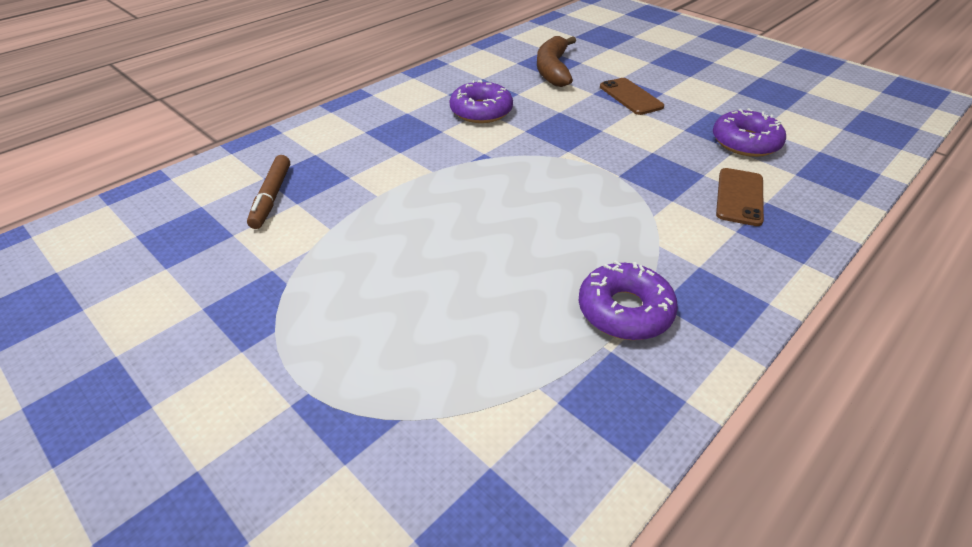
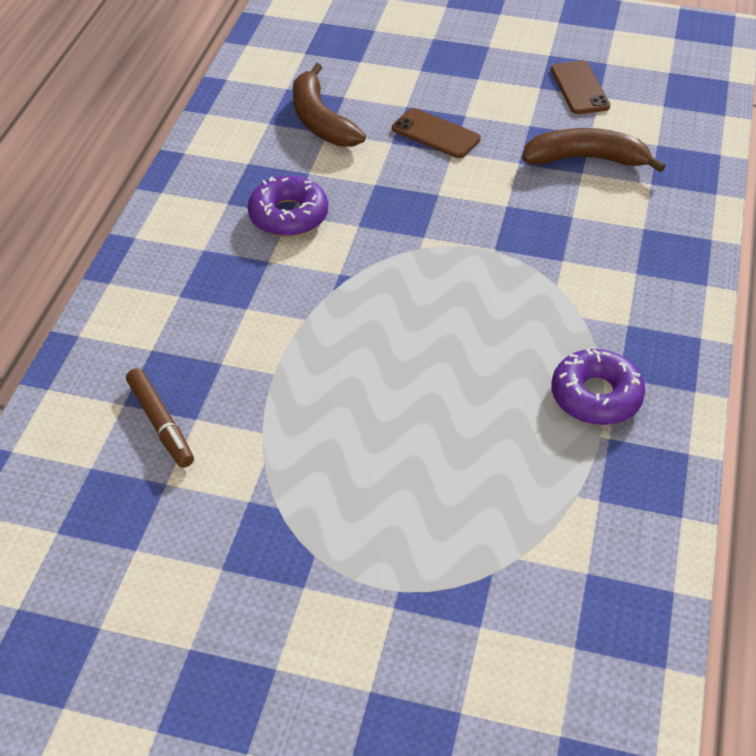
camera: 30 degrees left, 5 degrees up
purple donut [713,108,786,157] -> brown banana [522,128,666,172]
brown phone [716,168,764,226] -> brown phone moved to [551,61,610,114]

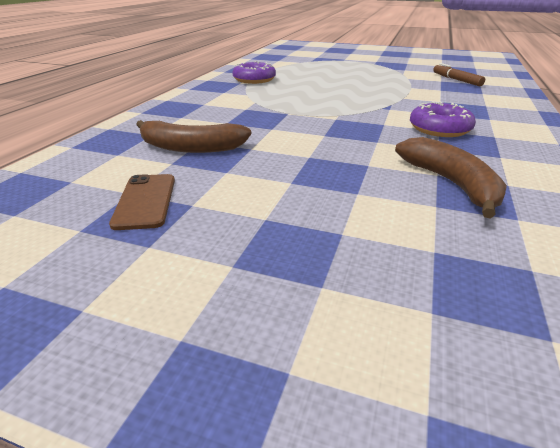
camera: 175 degrees left, 15 degrees down
brown phone [392,108,481,158] -> none

